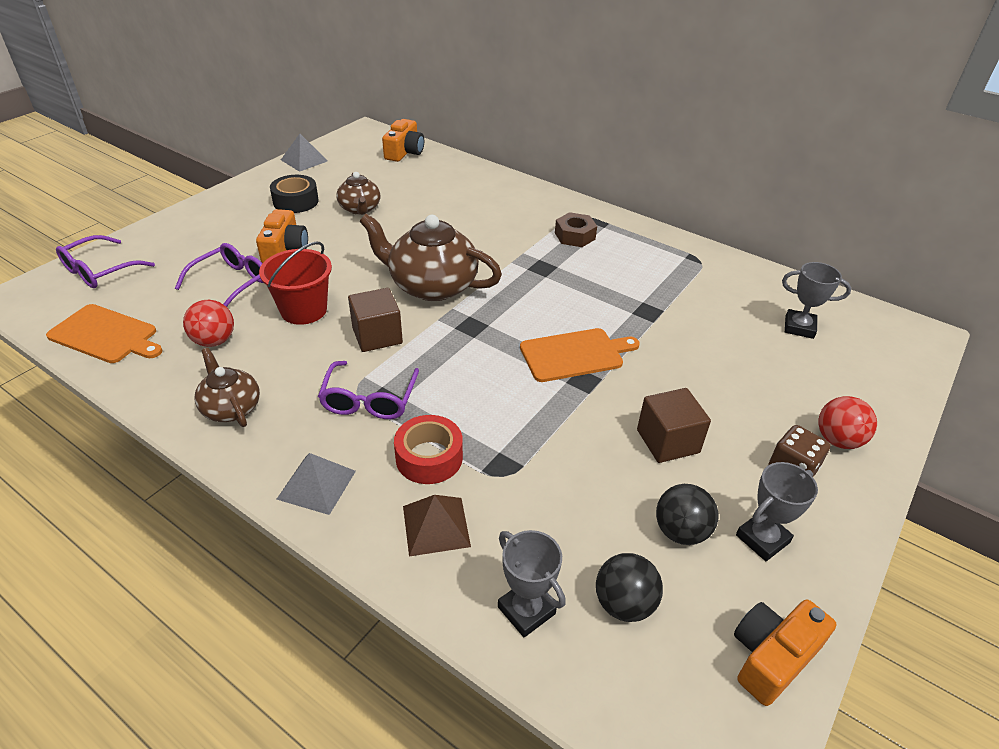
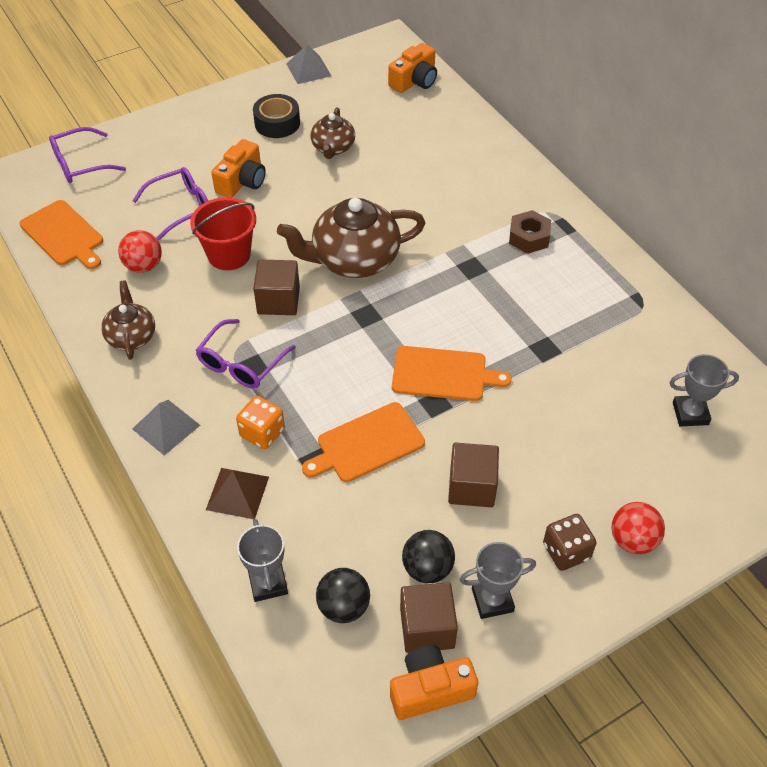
camera: 25 degrees right, 10 degrees up
brown teapot [359,213,502,301] -> brown teapot turned 60 degrees counterclockwise [277,197,425,278]
red tape [394,415,463,484] -> orange dice [236,396,285,450]
grey trophy [782,262,851,339] -> grey trophy turned 45 degrees counterclockwise [670,354,739,426]
none -> orange cutting board [302,402,425,482]
none -> brown cube [400,582,458,653]

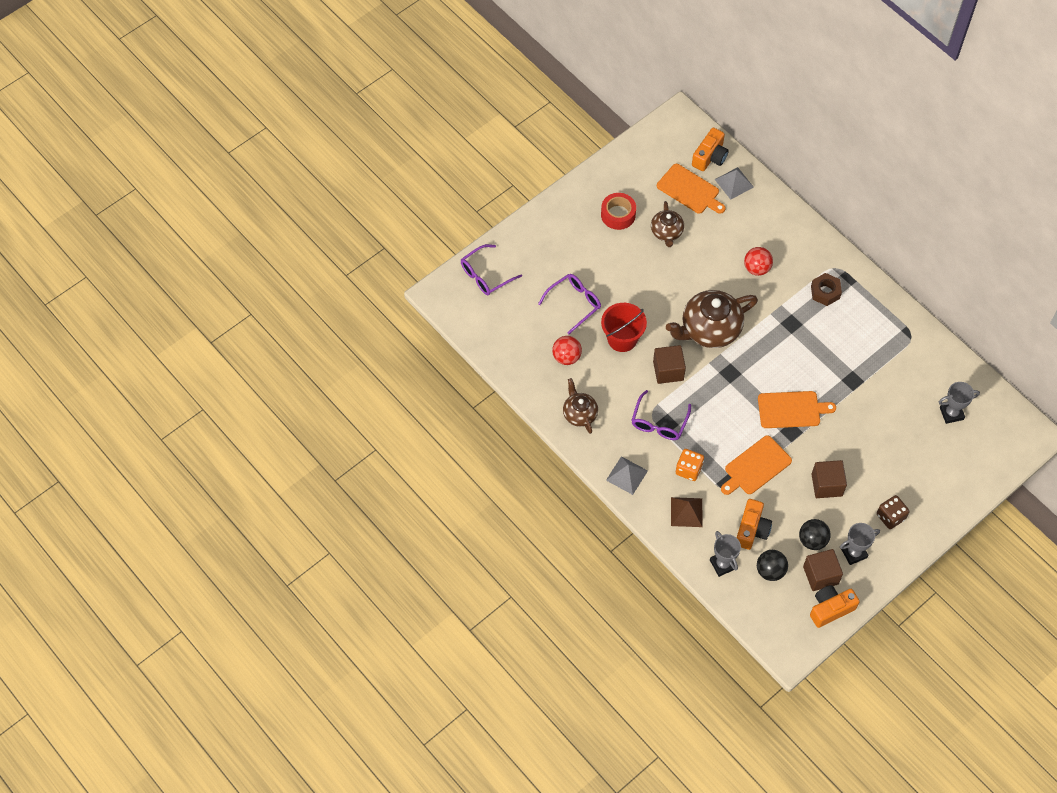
camera: 10 degrees left, 10 degrees up
orange cutting board [20,200,103,269] -> orange cutting board moved to [657,164,725,214]
orange camera [211,139,266,198] -> orange camera moved to [737,499,772,550]
black tape [253,94,300,138] -> red tape [601,193,636,230]
grey pyramid [287,44,331,84] -> grey pyramid moved to [714,167,754,200]
red ball [611,502,665,554] -> red ball moved to [744,247,773,276]

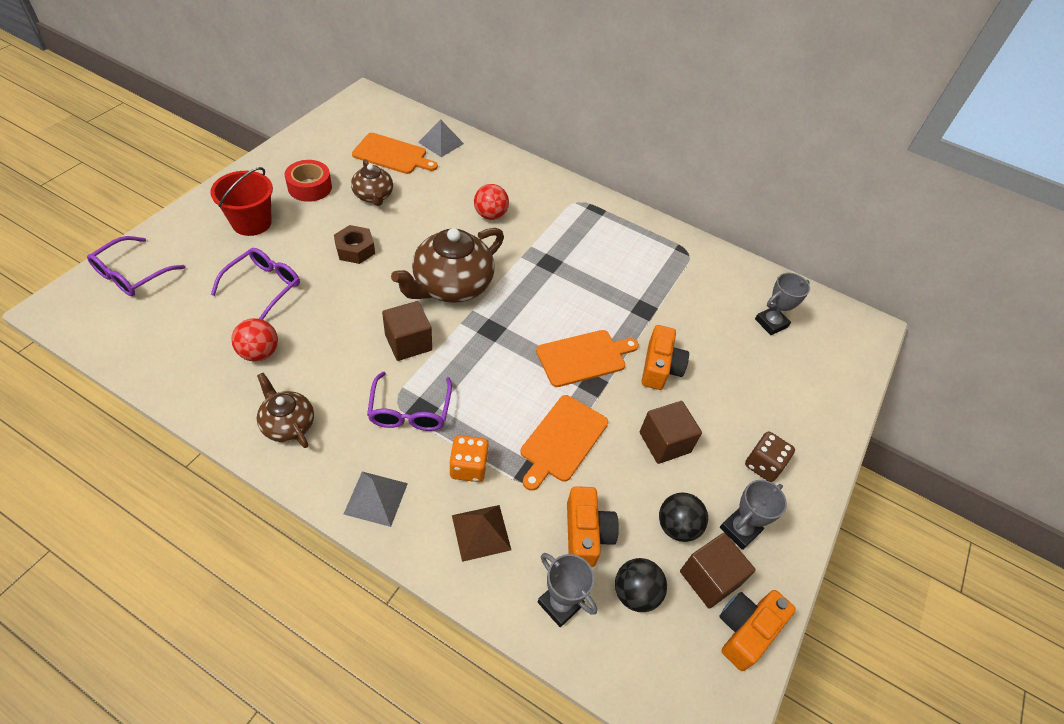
camera: 25 degrees left, 10 degrees down
red bucket [601,303,647,352] -> red bucket moved to [210,167,273,236]
orange camera [692,128,729,171] -> orange camera moved to [642,325,689,390]
brown nut [811,273,842,306] -> brown nut moved to [334,225,375,264]

